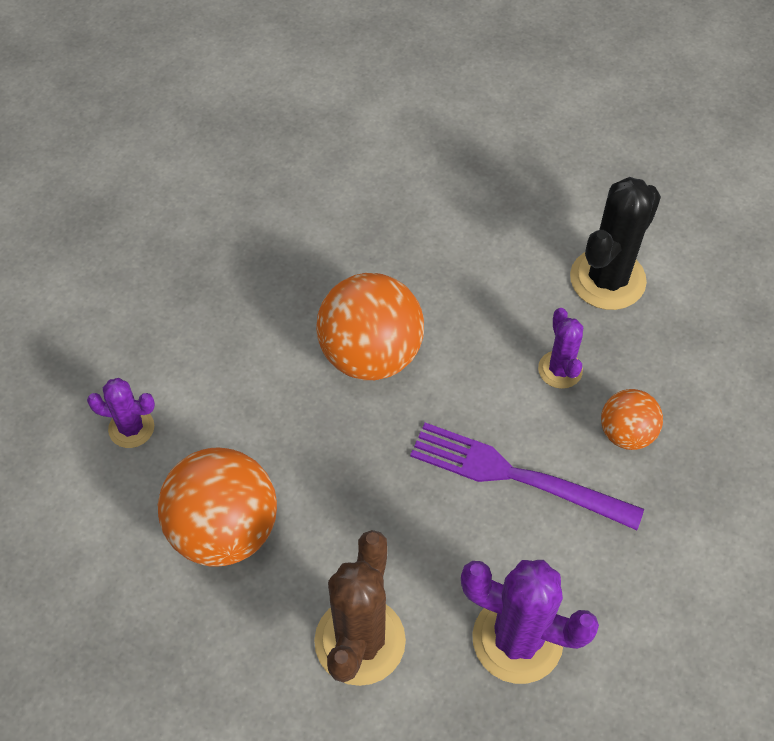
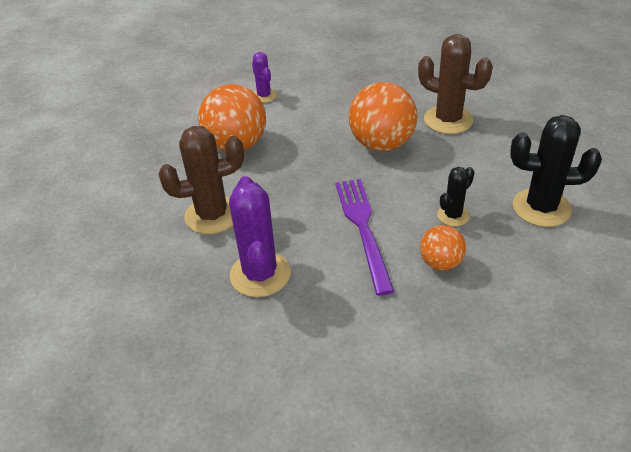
camera: 60 degrees right, 15 degrees down
purple cactus [538,308,583,389] -> black cactus [437,167,475,227]
none -> brown cactus [418,34,493,134]

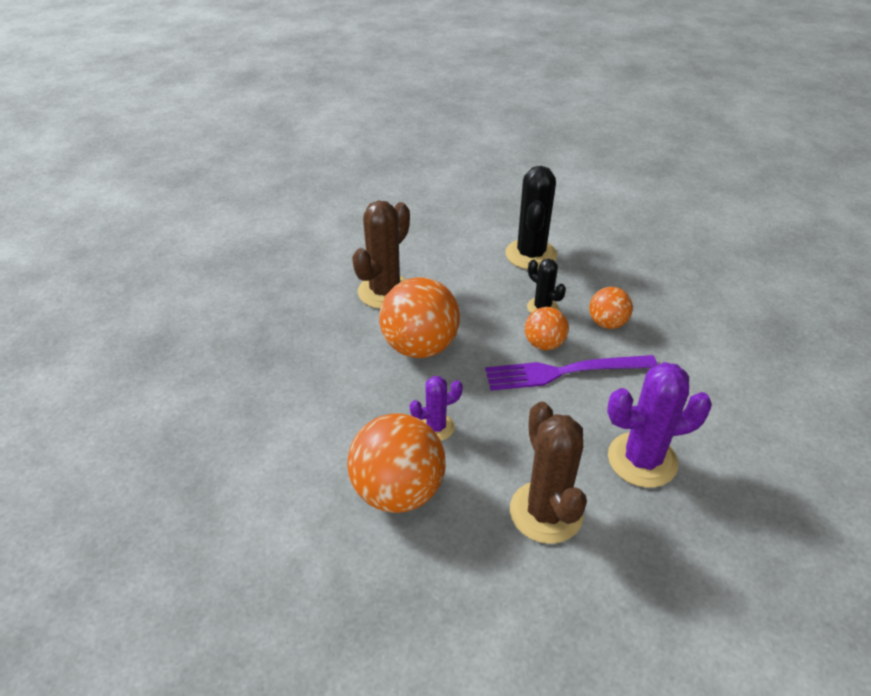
camera: 90 degrees left, 0 degrees up
purple cactus [252,52,277,103] -> purple cactus moved to [410,376,463,441]
none -> orange ball [525,307,569,350]

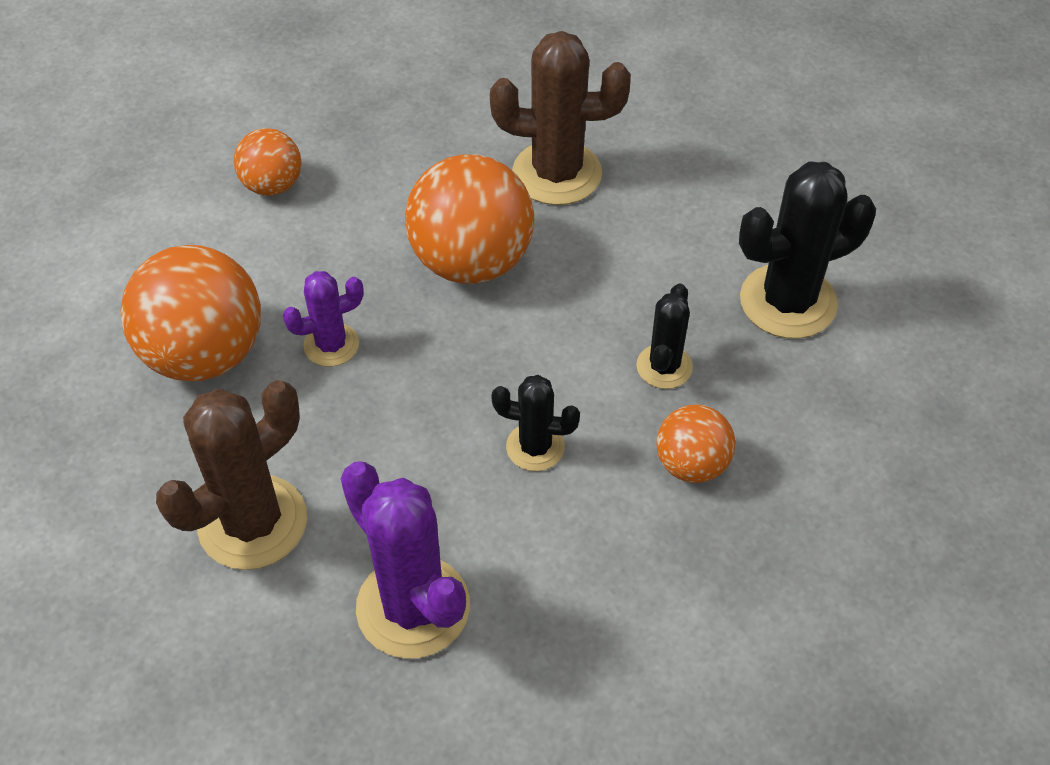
camera: 60 degrees right, 10 degrees up
purple cactus [410,376,463,441] -> purple cactus turned 60 degrees counterclockwise [283,271,364,367]
purple fork [485,355,658,391] -> black cactus [491,375,580,471]
orange ball [525,307,569,350] -> orange ball moved to [234,128,302,196]

